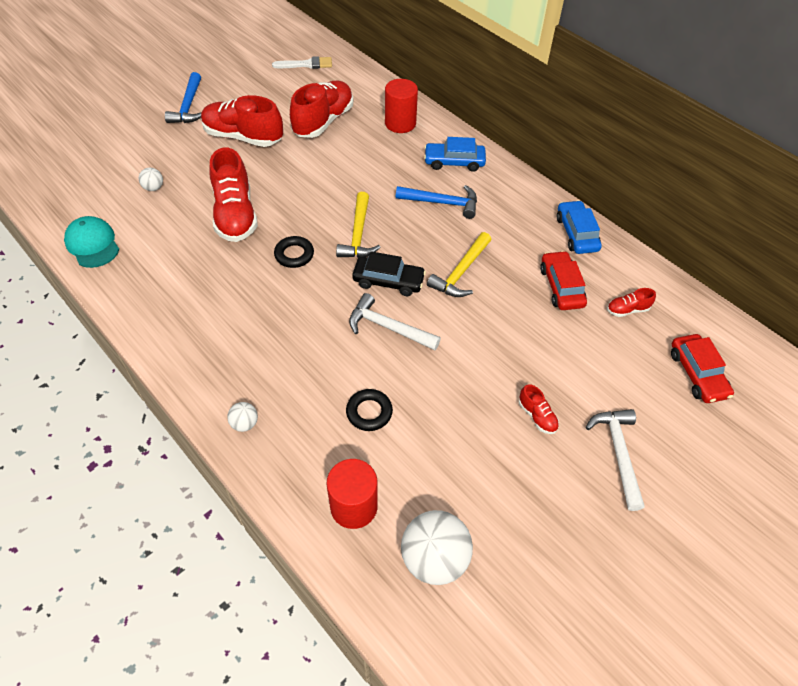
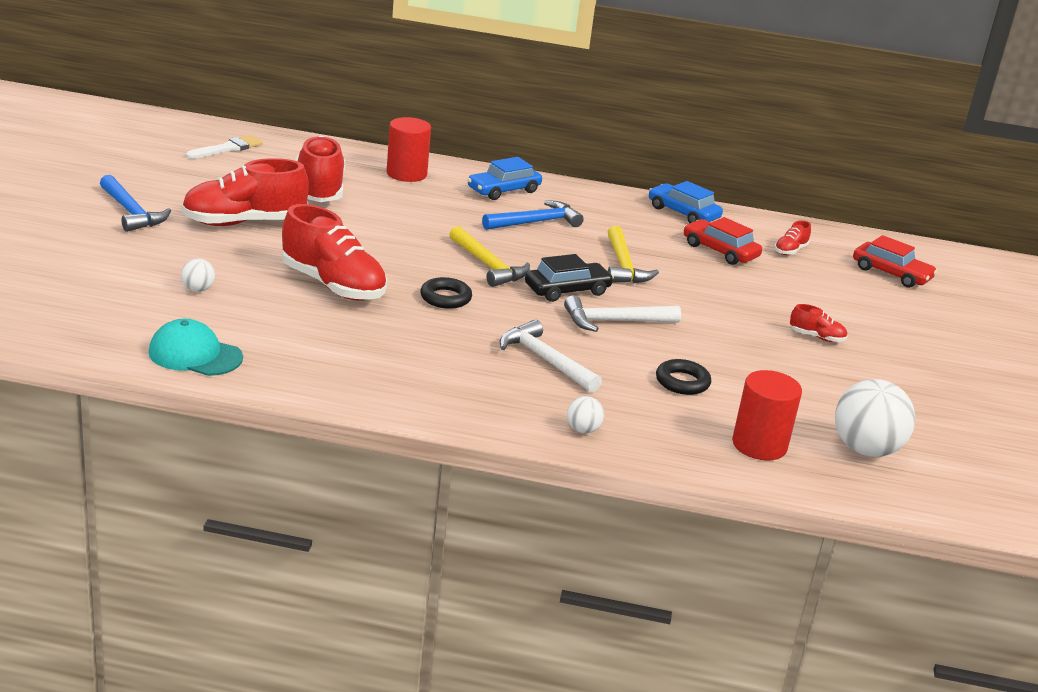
camera: 40 degrees left, 25 degrees down
white hammer [586,409,645,511] -> white hammer moved to [500,320,602,393]

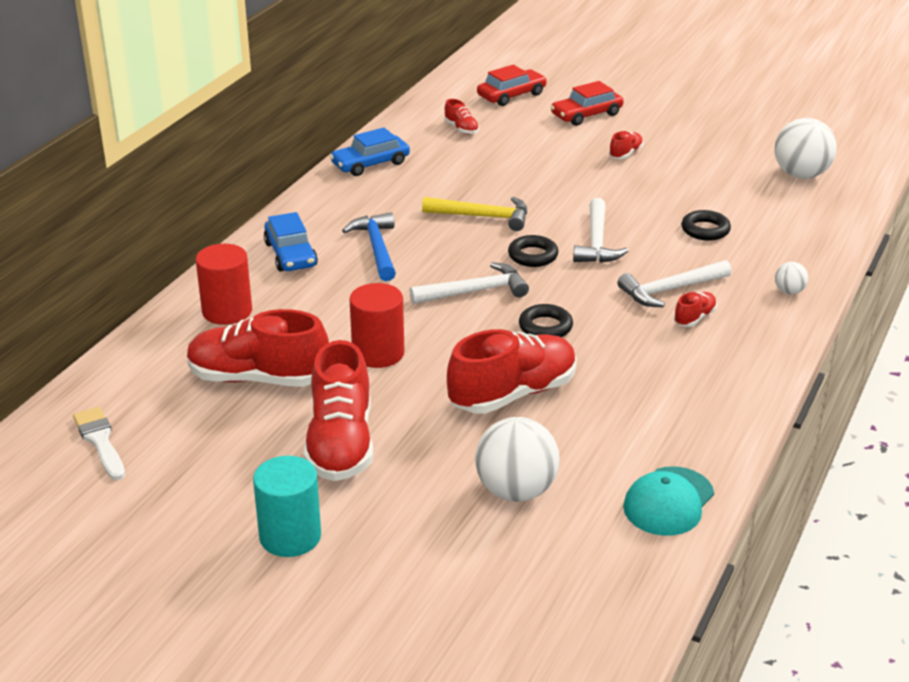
camera: 70 degrees left, 5 degrees up
blue hammer [100,175,171,232] -> turquoise cylinder [253,456,321,557]
white ball [181,258,215,292] -> white ball [475,417,560,502], size x2.11
yellow hammer [449,226,530,287] -> white hammer [410,262,529,304]
black car [525,254,614,302] -> black ring [508,235,558,267]
red car [684,217,762,265] -> red car moved to [551,81,624,126]
red cylinder [732,370,802,460] -> red cylinder moved to [349,283,404,368]
none -> red shoe [674,292,717,327]

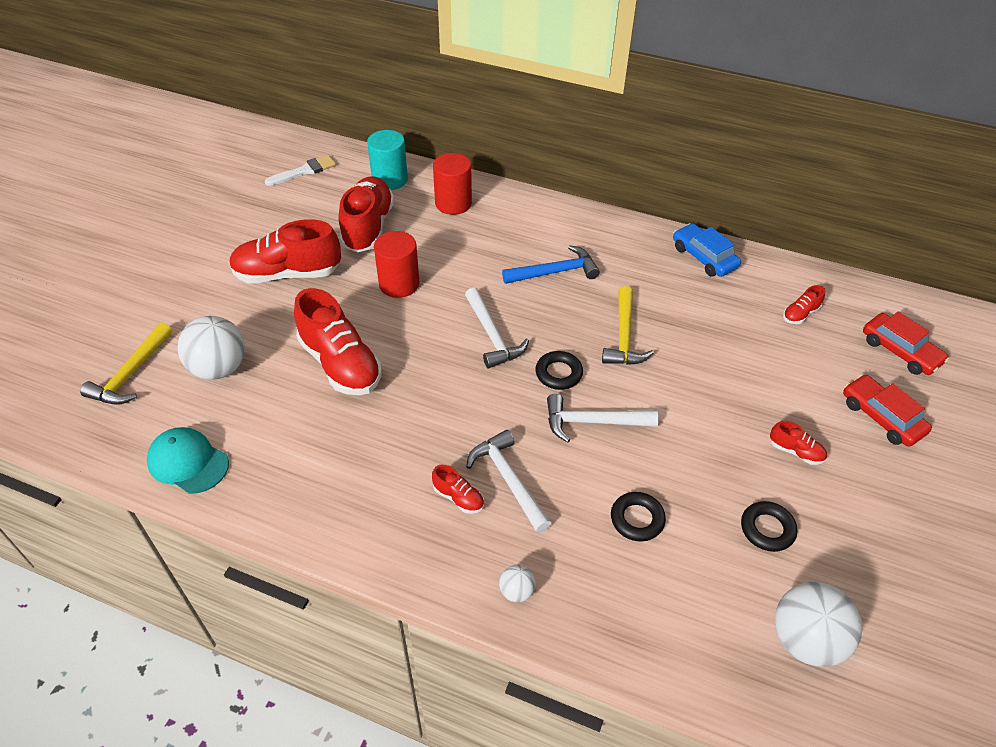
camera: 85 degrees right, 15 degrees up
turquoise cylinder [253,456,321,557] -> turquoise cylinder moved to [367,130,408,190]
blue car [264,212,318,272] -> none
black ring [519,304,573,337] -> black ring moved to [741,501,797,552]
none -> yellow hammer [80,322,172,405]

